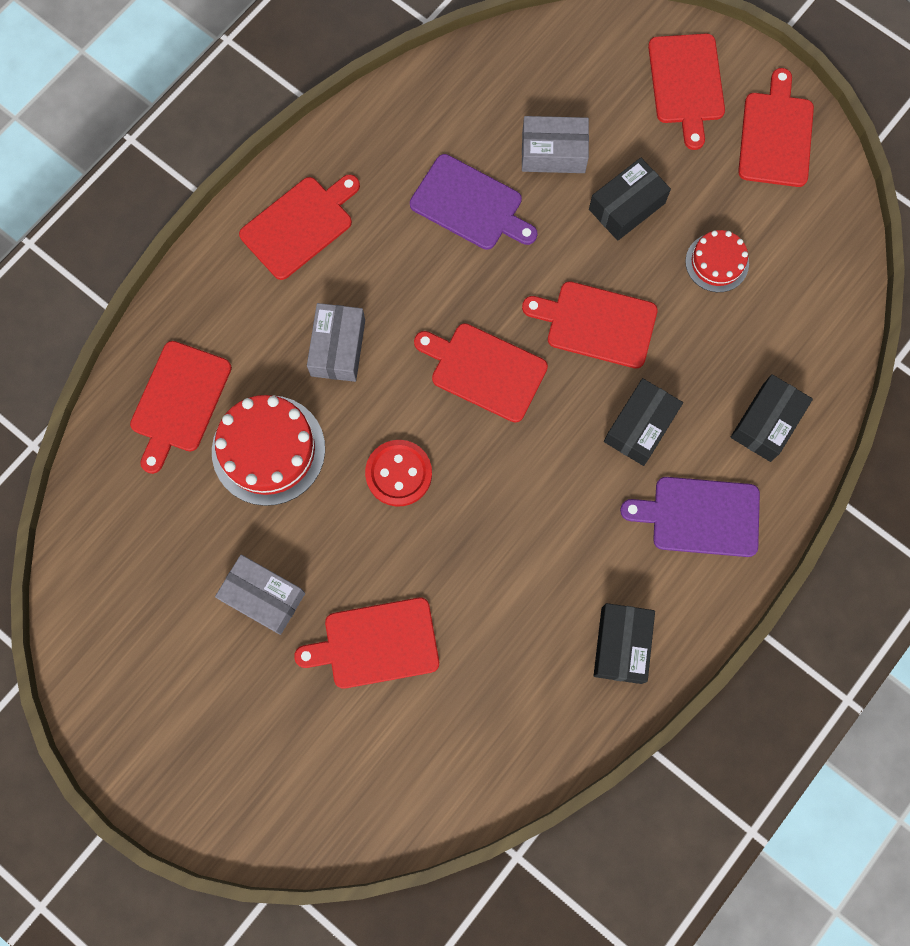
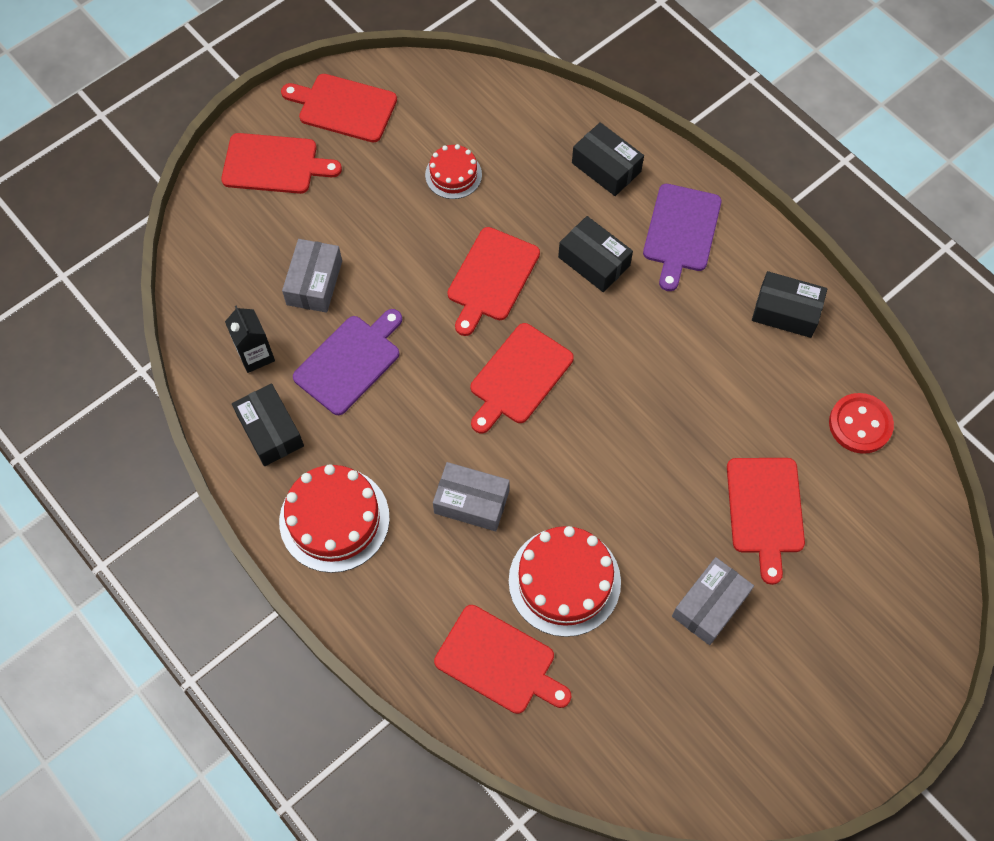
camera: 80 degrees left, 10 degrees down
red cutting board [239,174,360,280] -> red cake [279,464,390,573]
red button [365,440,432,506] -> red button moved to [829,393,894,454]
black box [589,158,671,241] -> black box moved to [232,384,304,466]
none -> black carton [225,306,275,373]

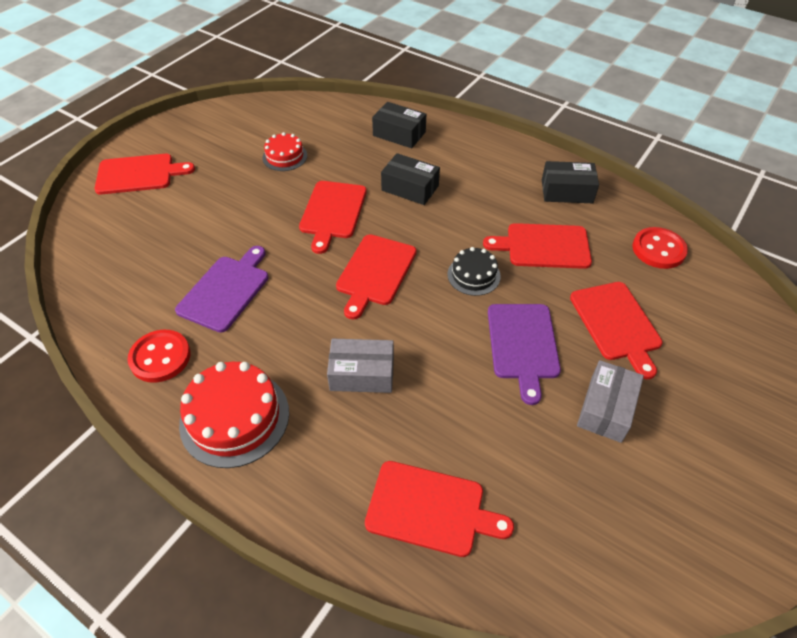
camera: 15 degrees left, 15 degrees down
black carton [225,306,275,373] -> none
black box [232,384,304,466] -> red button [127,330,190,383]
red cutting board [281,74,397,143] -> red cutting board moved to [483,223,592,269]
grey box [282,239,342,313] -> none
red cake [509,526,621,637] -> none
purple cutting board [643,184,722,291] -> purple cutting board moved to [488,304,561,405]
none -> black cake [447,247,501,296]

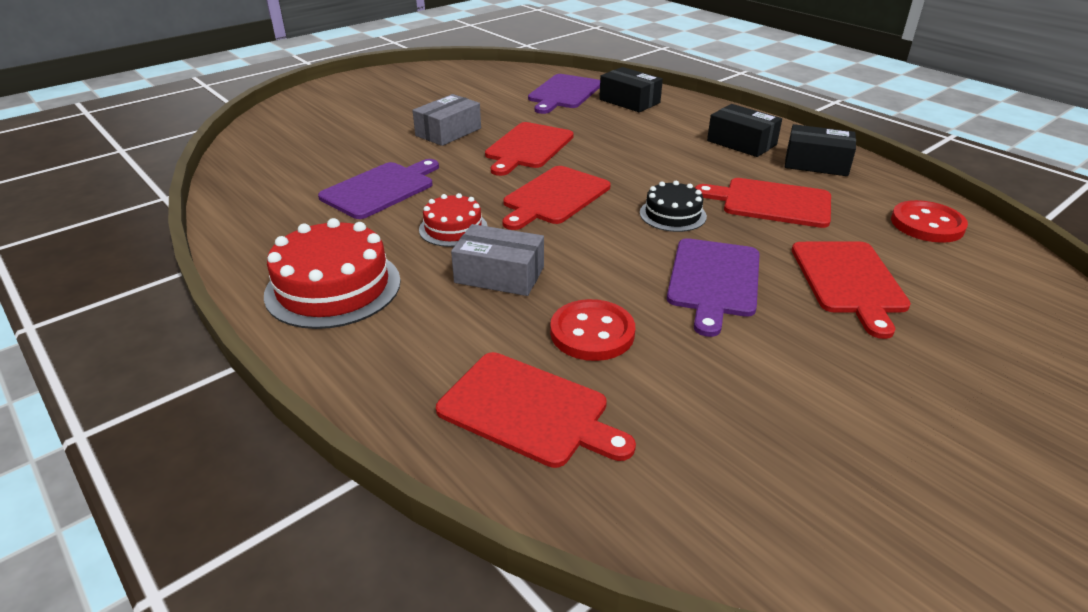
camera: 15 degrees right, 15 degrees down
red cutting board [94,154,195,194] -> none
red button [127,330,190,383] -> red button moved to [550,299,635,361]
red cake [262,132,307,171] -> red cake moved to [419,193,488,247]
black box [381,153,440,205] -> black box moved to [707,104,782,157]
grey box [577,360,644,443] -> grey box moved to [412,94,481,146]
none -> purple cutting board [528,74,600,114]

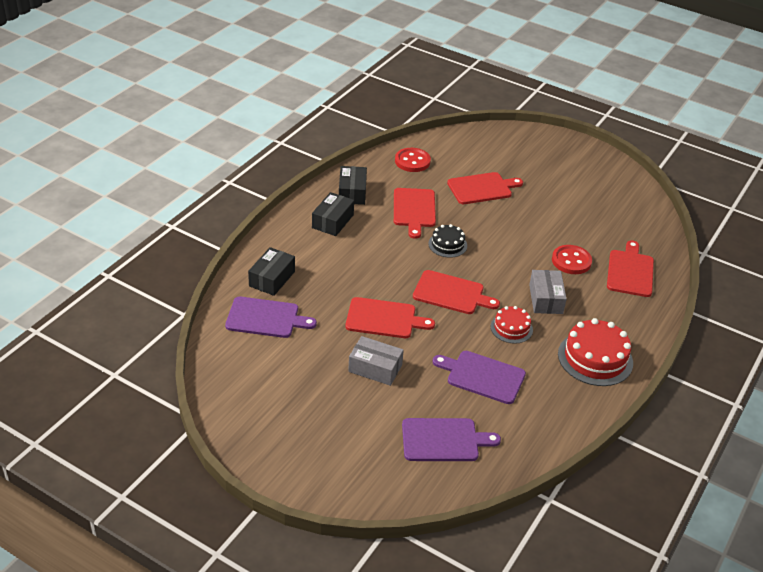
camera: 110 degrees left, 5 degrees up
purple cutting board [667,238,760,337] -> purple cutting board moved to [402,418,501,461]

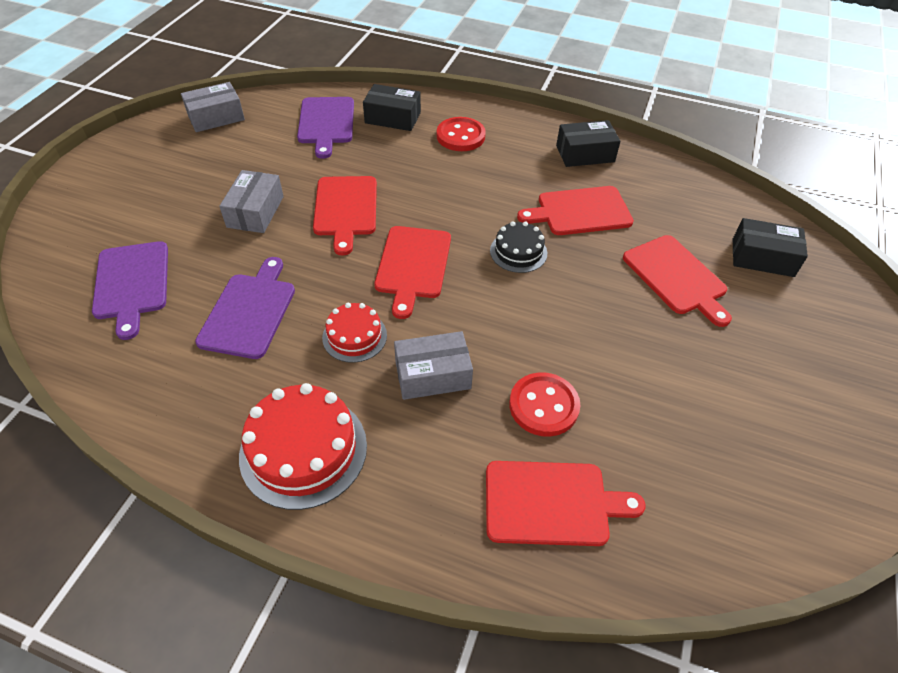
camera: 80 degrees right, 10 degrees up
black box [312,192,354,236] -> black box moved to [733,218,808,277]
red button [395,148,431,172] -> red button moved to [437,117,486,151]
none -> grey box [181,82,245,132]

